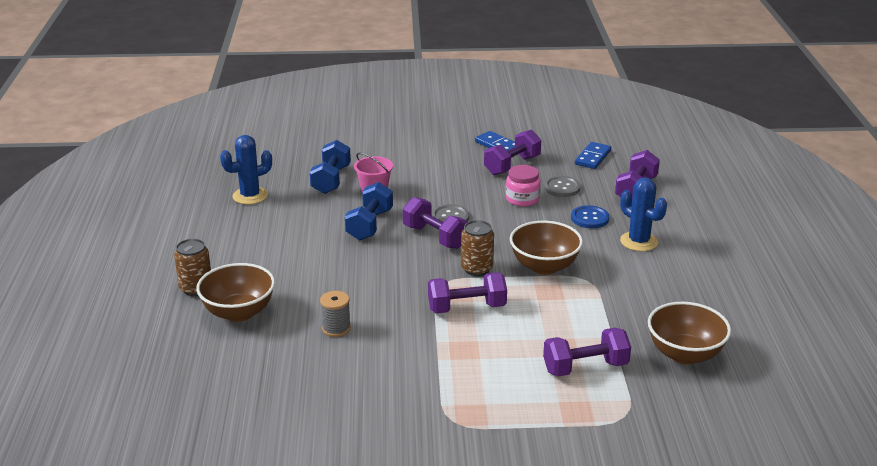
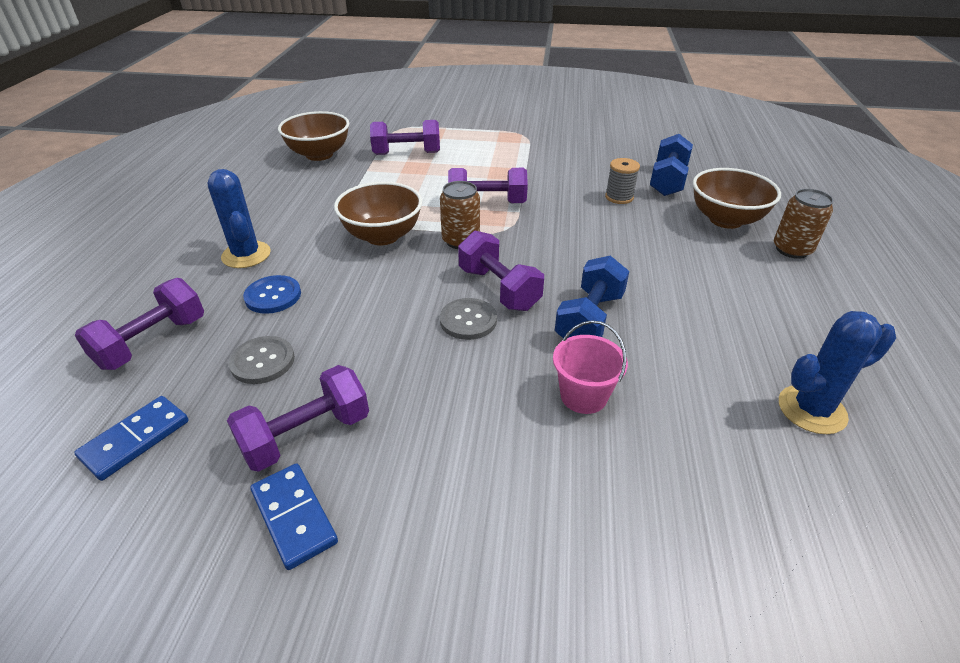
camera: 170 degrees left, 10 degrees up
blue dumbbell [310,140,351,194] -> blue dumbbell moved to [650,134,693,196]
pink jar [506,165,541,206] -> none

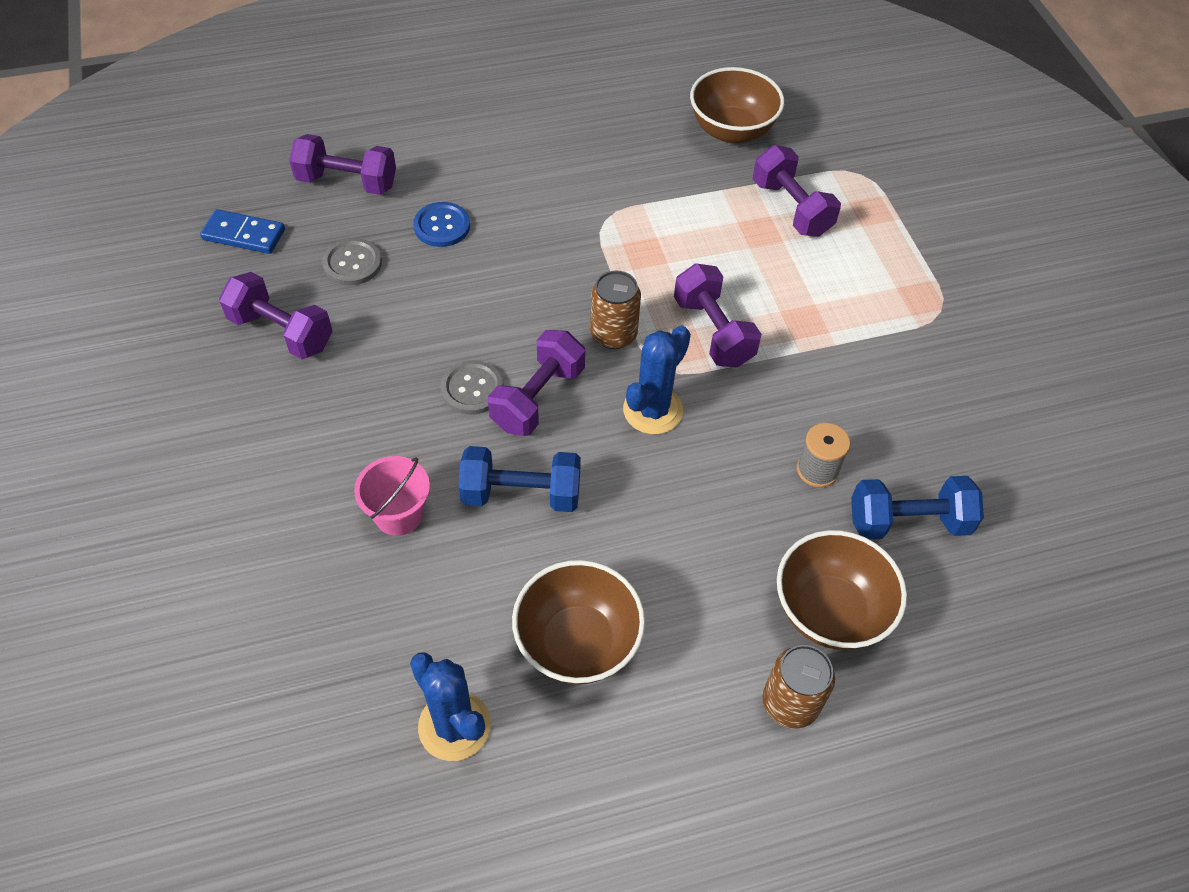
camera: 65 degrees right, 15 degrees up
blue cactus [207,169,271,268] -> blue cactus moved to [623,325,691,434]
blue domino [250,463,338,570] -> none
brown bowl [334,182,422,245] -> brown bowl moved to [512,560,645,684]

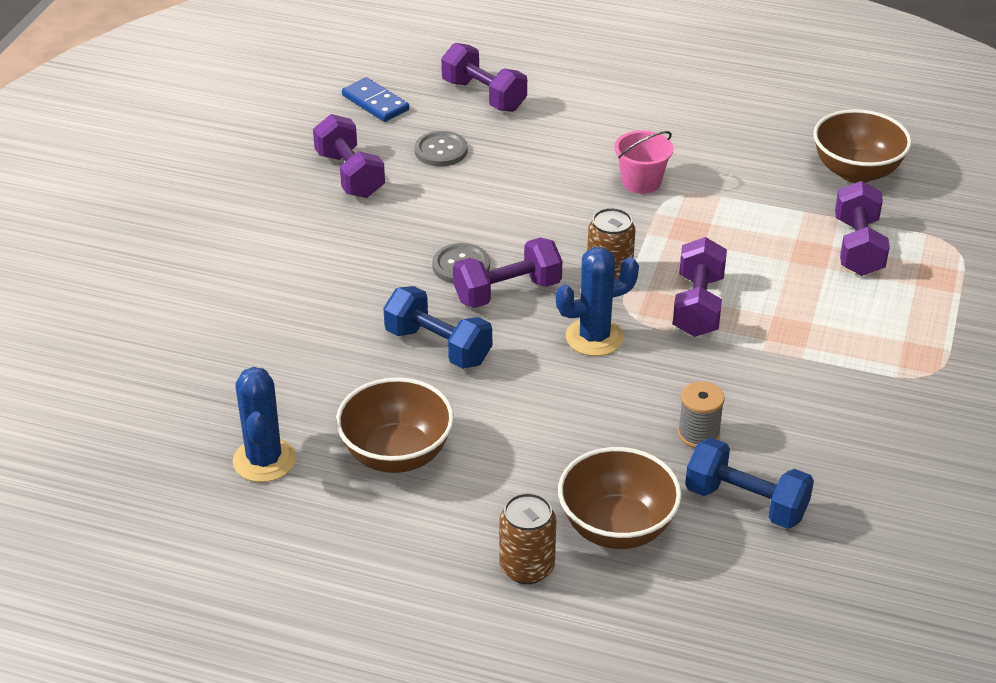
camera: 35 degrees right, 15 degrees down
pink bucket [354,456,430,536] -> pink bucket moved to [614,130,673,194]
blue button [413,202,470,247] -> none

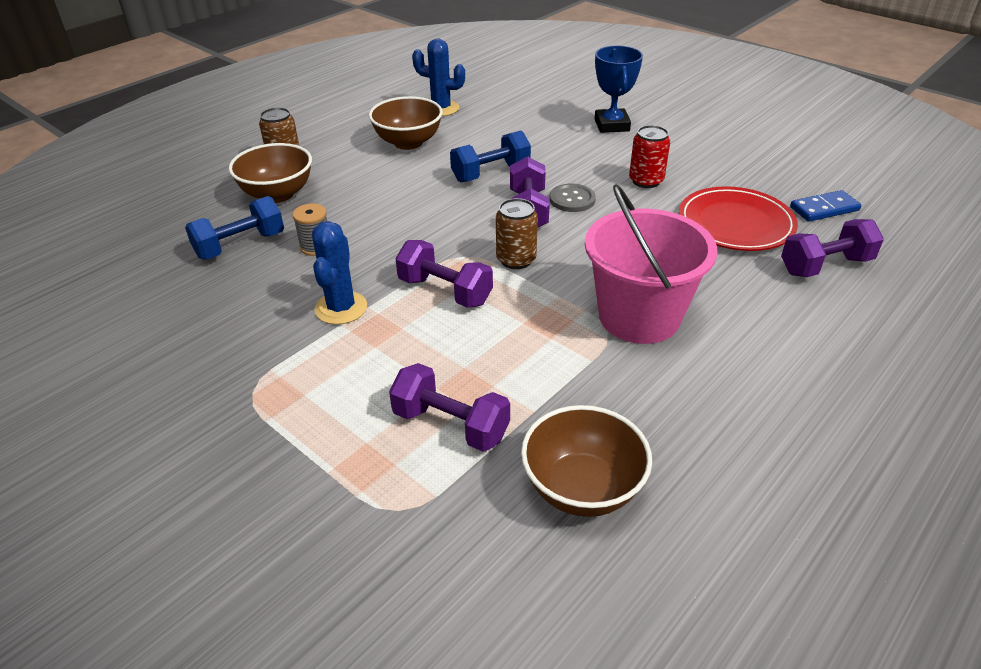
camera: 115 degrees right, 0 degrees up
purple dumbbell [313,114,385,198] -> none
grey button [414,131,468,166] -> red plate [679,186,798,251]
blue cactus [556,247,639,356] -> blue cactus moved to [312,221,367,325]
pink bucket [614,130,673,194] -> pink bucket [585,184,718,344], size x2.03
none -> blue trophy [595,46,643,133]
none -> red can [629,125,670,188]

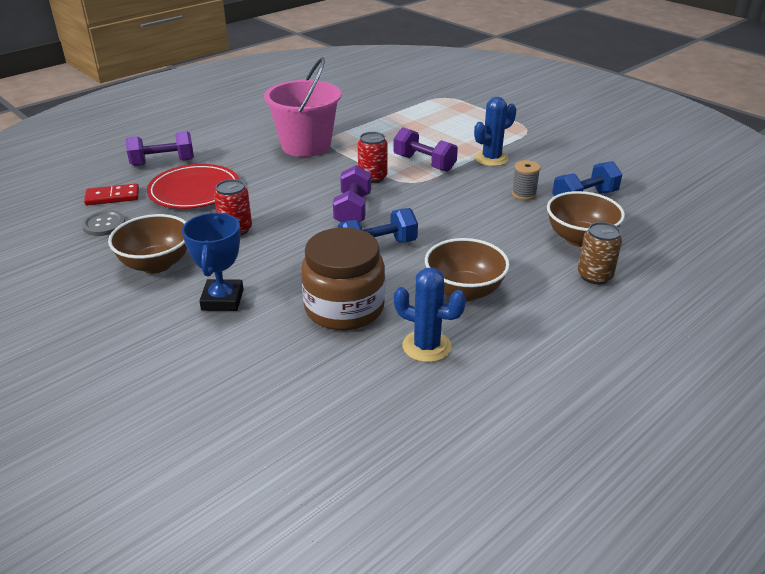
camera: 175 degrees left, 5 degrees down
blue cactus [312,221,367,325] -> blue cactus turned 45 degrees clockwise [474,97,516,166]
purple dumbbell [389,363,510,452] -> none
brown can [496,198,538,269] -> red can [358,132,388,183]
brown bowl [521,405,652,517] -> brown bowl moved to [108,214,187,274]
grey button [549,183,596,212] -> grey button moved to [82,211,125,236]
blue domino [790,190,861,222] -> red domino [84,184,139,205]
none -> brown jar [301,227,385,330]

